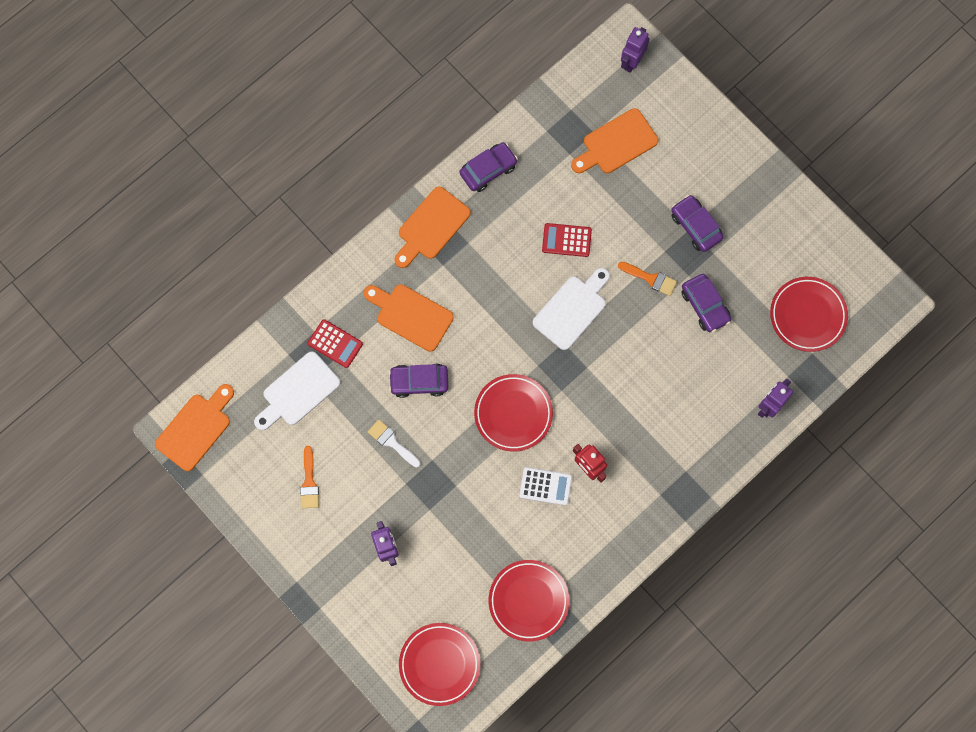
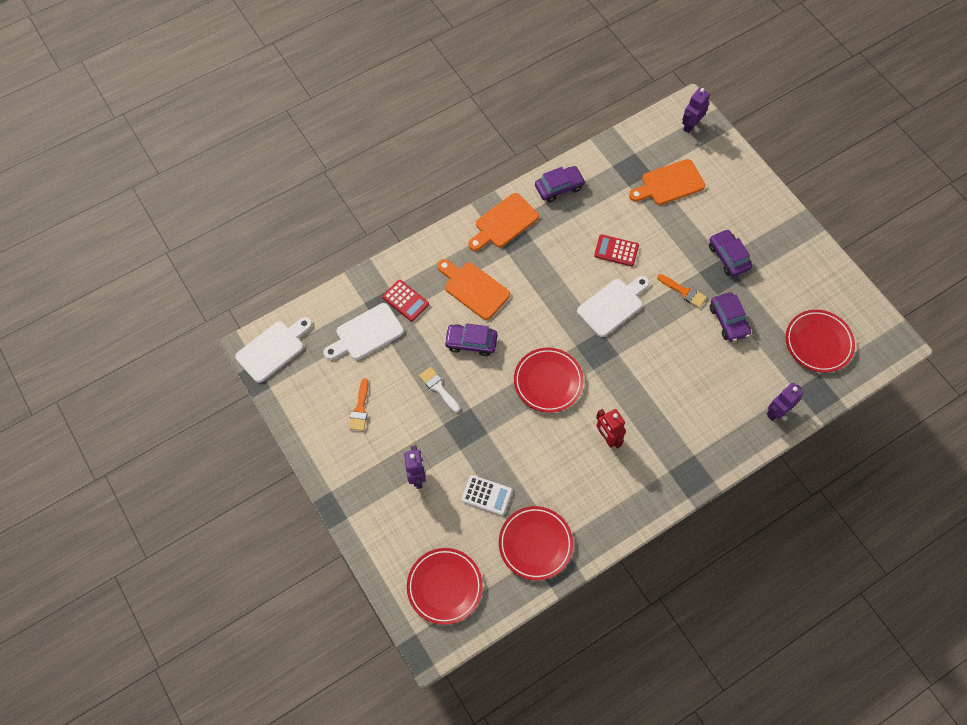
camera: 10 degrees right, 10 degrees down
orange cutting board [155,384,234,471] -> white cutting board [235,317,312,383]
white calculator [519,467,572,506] -> white calculator moved to [461,475,512,515]

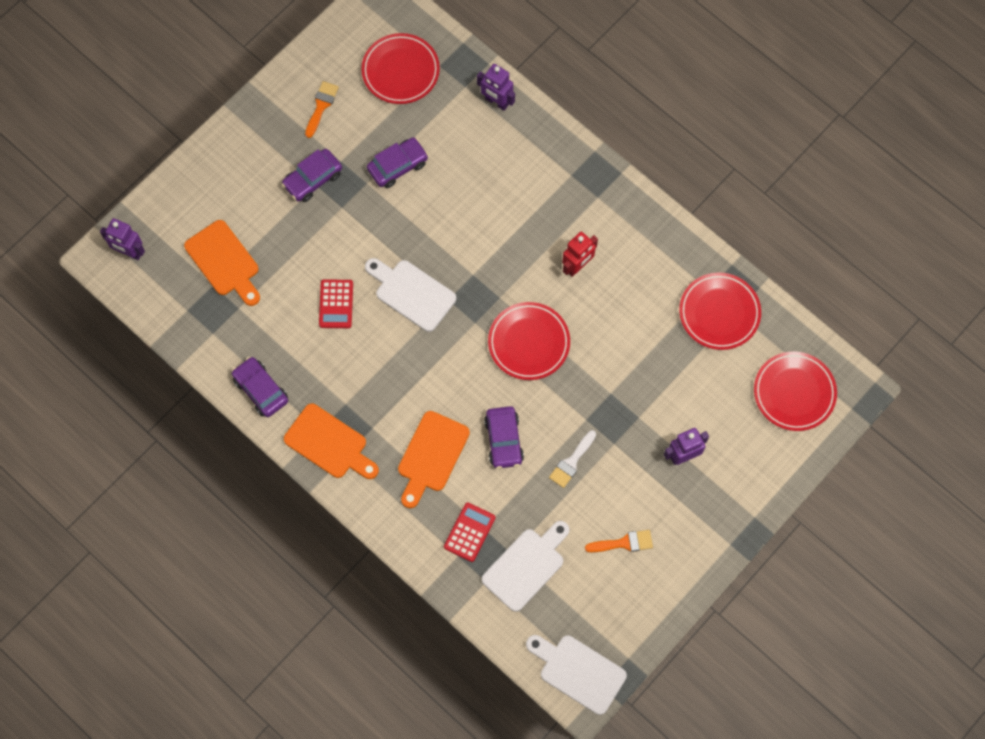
camera: 105 degrees left, 5 degrees up
white cutting board [323,303,404,360] -> white cutting board turned 90 degrees counterclockwise [482,521,569,612]
white calculator [461,475,512,515] -> none
orange brush [657,274,707,308] -> orange brush moved to [305,81,339,138]

